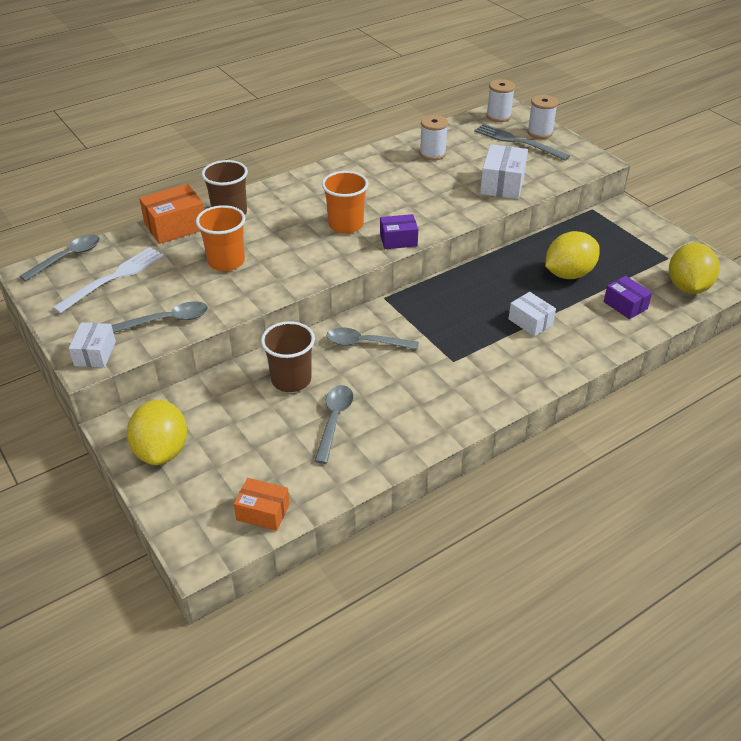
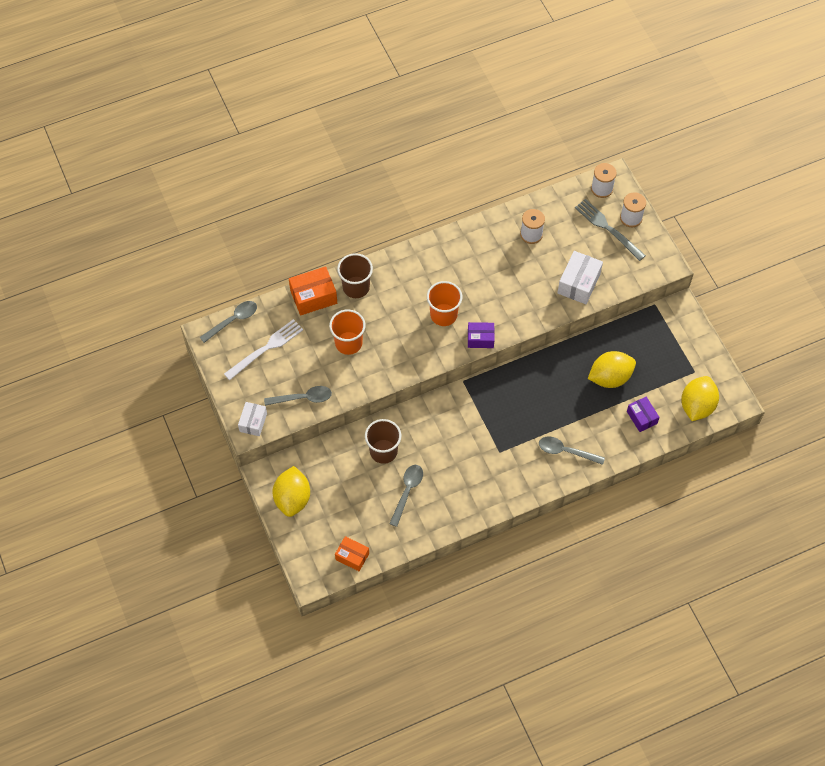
camera: 10 degrees right, 20 degrees up
grey spoon [326,328,419,350] -> grey spoon moved to [539,436,605,465]
white box [508,292,556,337] -> none

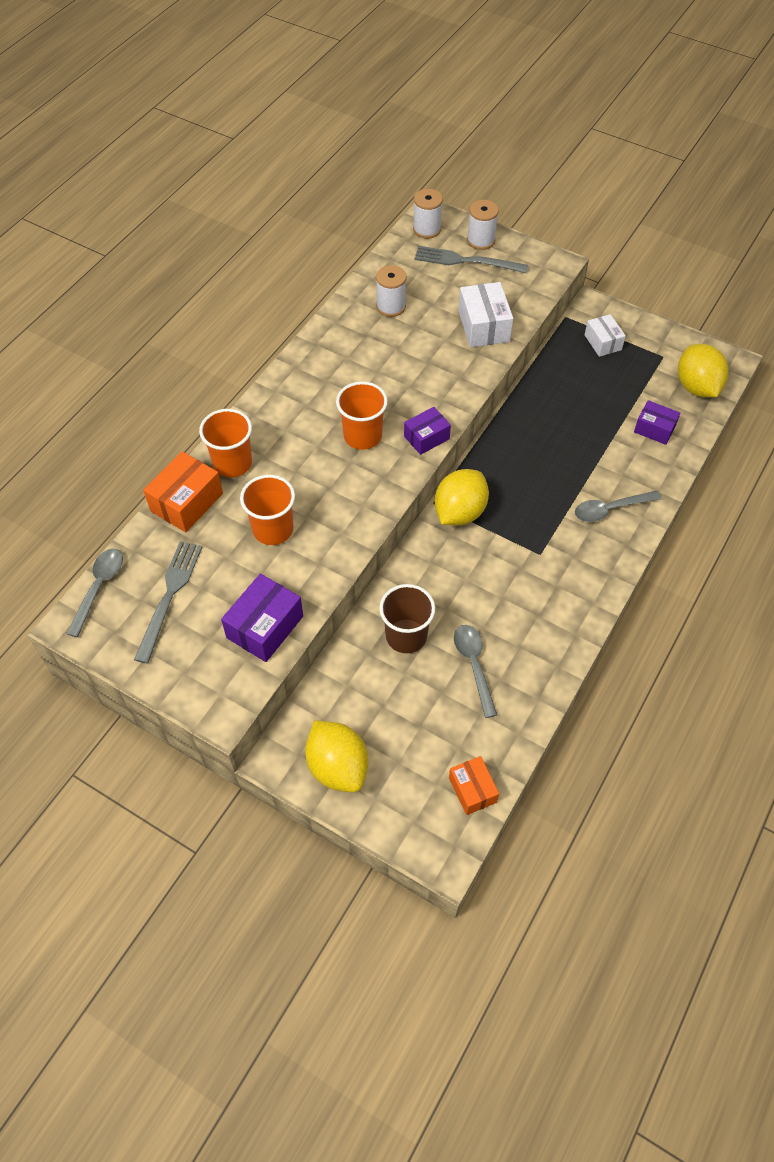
camera: 35 degrees left, 5 degrees down
white fork [224,319,303,380] -> grey fork [134,541,202,664]
white box [238,402,267,436] -> white box moved to [585,314,626,357]
grey spoon [264,386,332,406] -> purple box [221,574,303,662]
orange box [335,536,369,571] -> orange box turned 75 degrees clockwise [449,756,499,815]
brown cup [337,253,373,298] -> orange cup [199,409,252,478]
yellow lemon [588,351,636,388] -> yellow lemon moved to [435,469,489,526]

